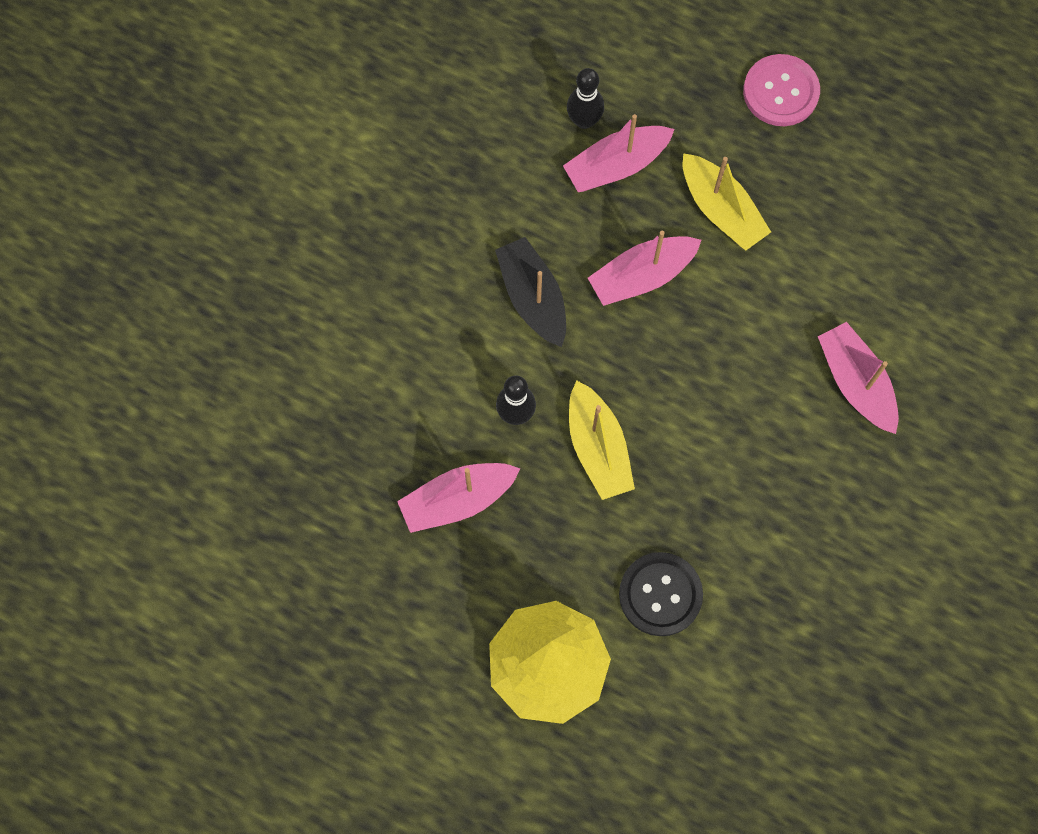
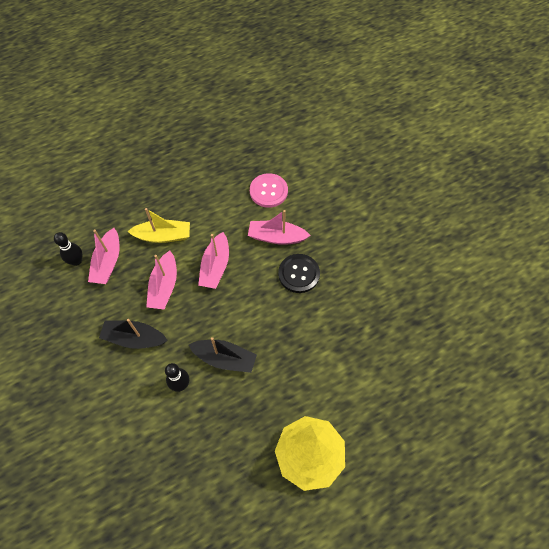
camera: 55 degrees left, 10 degrees down
pink boat [397,463,520,533] -> pink boat moved to [198,232,229,289]
yellow boat [569,380,635,500] -> black boat [188,337,257,373]
black button [619,552,703,636] -> black button moved to [278,254,320,293]
pink button [743,54,820,126] -> pink button moved to [250,173,288,208]

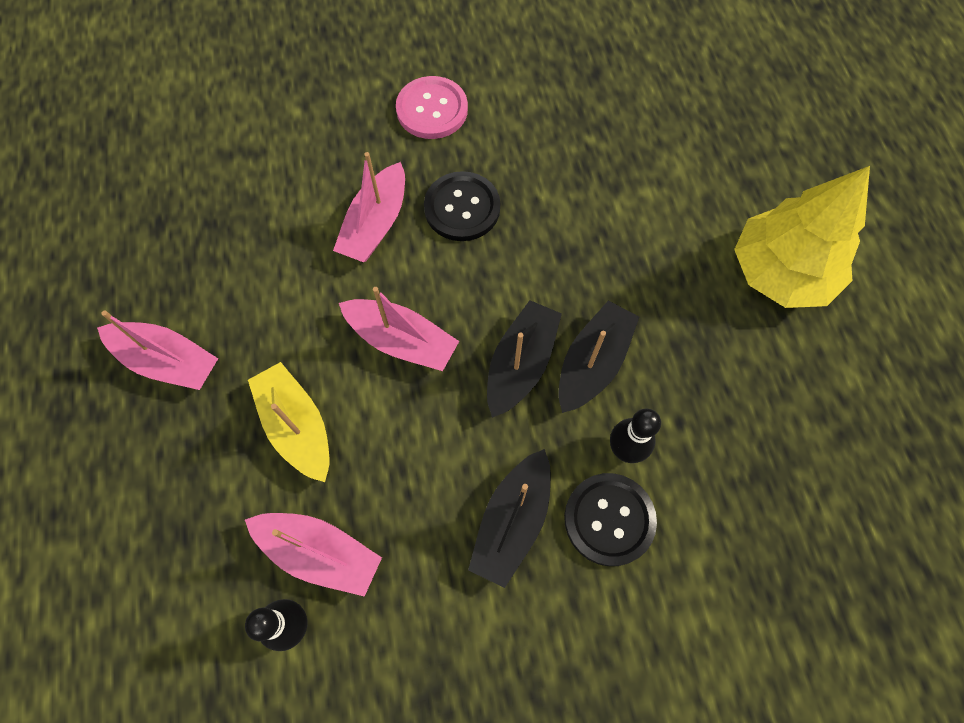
camera: 75 degrees left, 5 degrees up
yellow boat [127,208,190,243] -> yellow boat turned 45 degrees counterclockwise [248,362,329,482]
pink boat [146,251,177,310] -> pink boat moved to [97,311,218,390]
pink button [250,173,288,208] -> pink button moved to [396,76,468,139]
none -> black boat [487,300,562,418]
none -> black button [564,473,657,566]

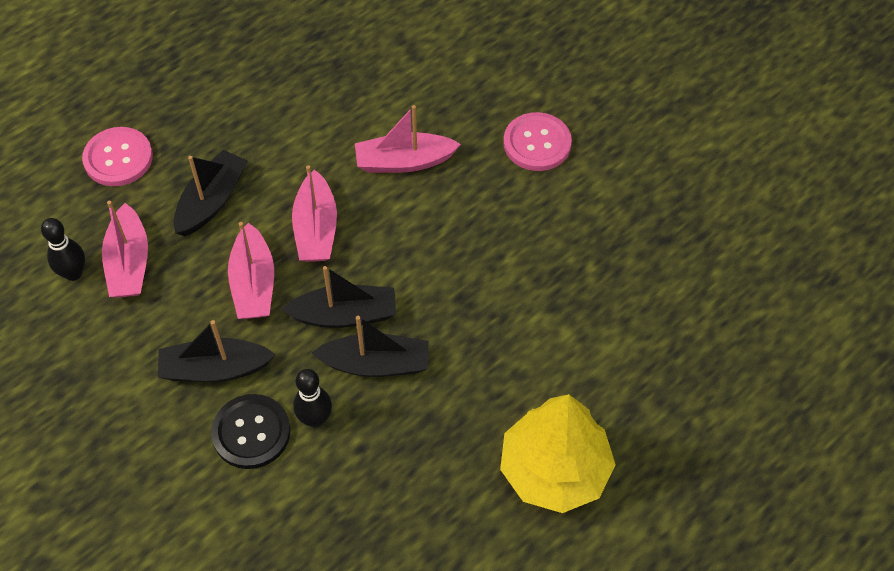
camera: 60 degrees right, 10 degrees down
pink boat [97,311,218,390] -> pink boat moved to [228,222,274,319]
yellow boat [248,362,329,482] -> black boat [173,150,248,236]
black button [424,171,500,241] -> none
none -> pink button [82,127,153,186]

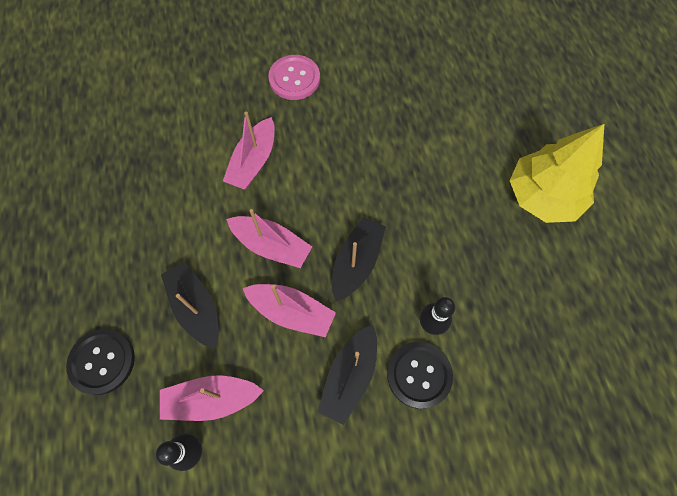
camera: 60 degrees left, 10 degrees up
pink button [82,127,153,186] -> black button [66,329,135,395]
pink boat [102,201,148,297] -> pink boat turned 150 degrees clockwise [160,376,264,421]
black boat [312,316,429,377] -> none

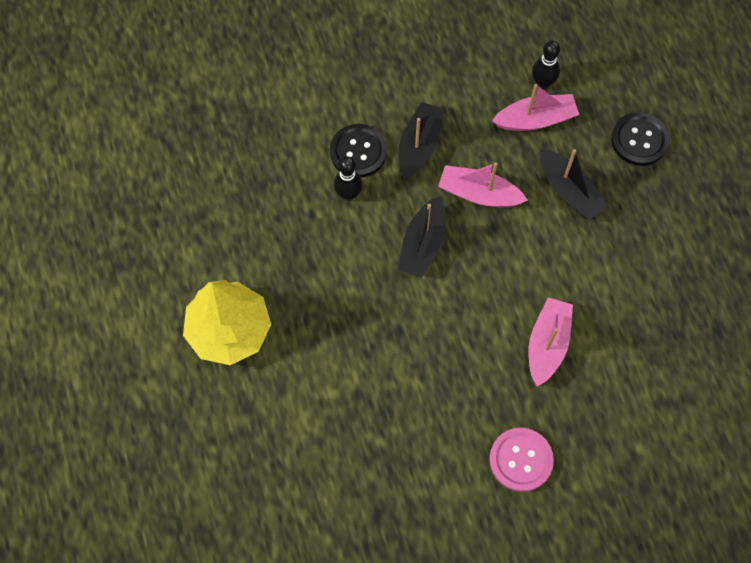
camera: 175 degrees right, 0 degrees up
pink boat [226,209,312,268] -> none

